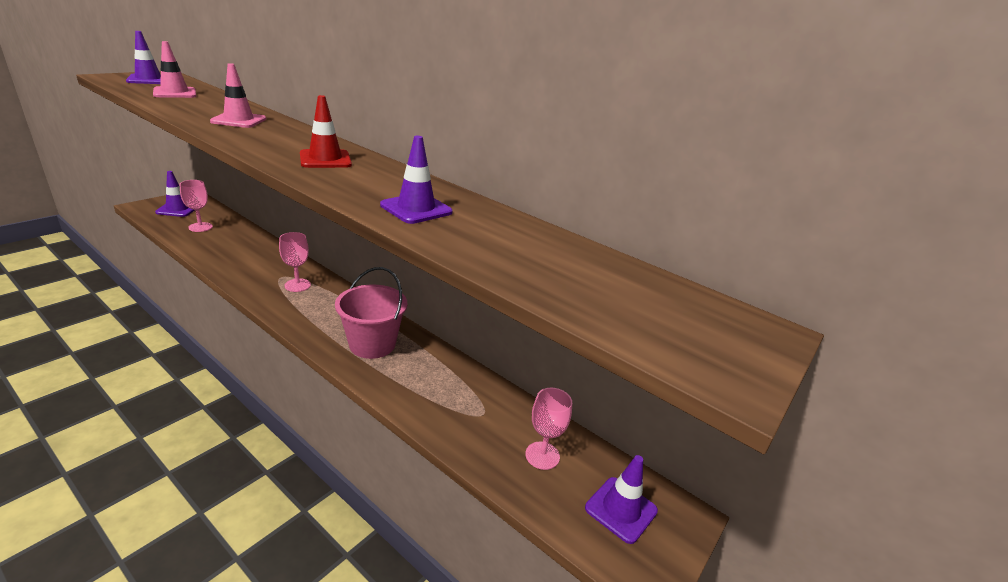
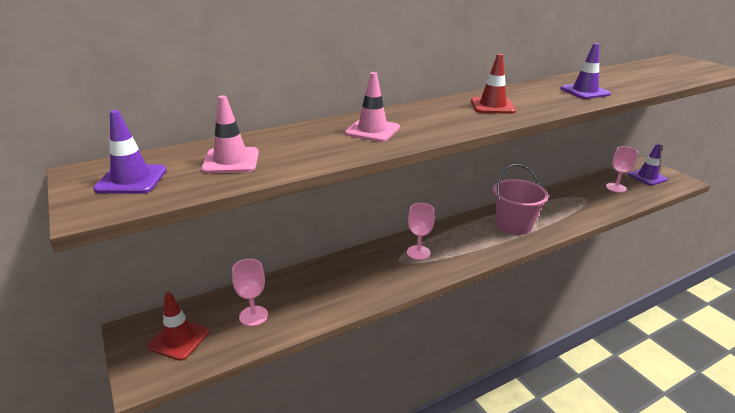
camera: 65 degrees left, 0 degrees up
purple traffic cone [155,171,195,217] -> red traffic cone [148,292,209,361]

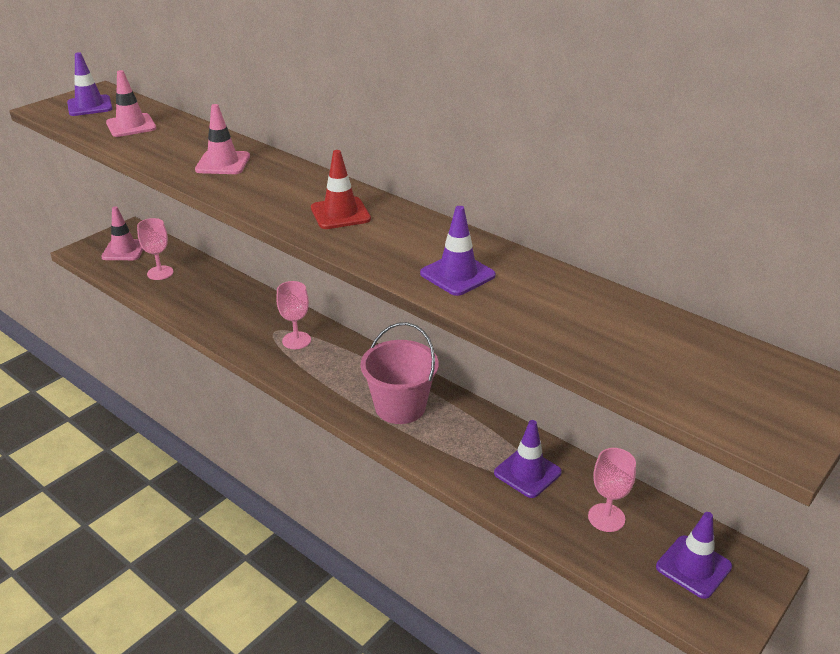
camera: 70 degrees right, 5 degrees up
red traffic cone [148,292,209,361] -> pink traffic cone [101,206,144,260]
none -> purple traffic cone [494,420,562,498]

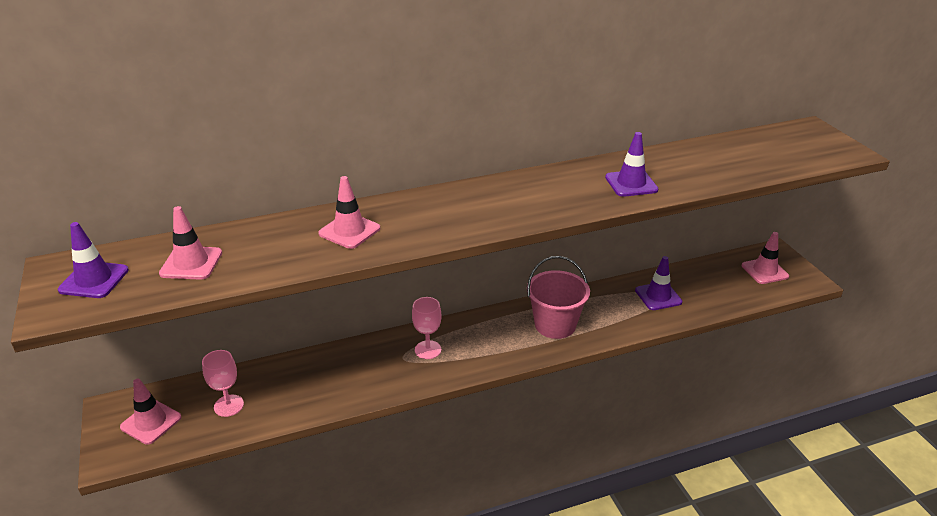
camera: 60 degrees left, 0 degrees up
red traffic cone [311,150,371,229] -> none
pink goblet [588,448,636,532] -> none
purple traffic cone [656,512,732,599] -> pink traffic cone [742,232,789,284]

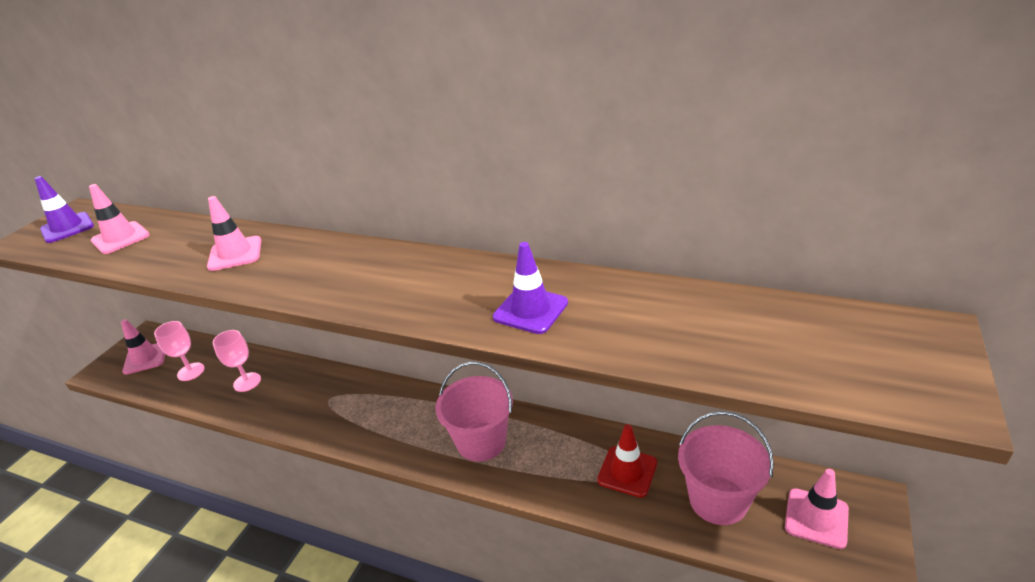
camera: 45 degrees right, 0 degrees up
pink goblet [412,297,442,359] -> pink goblet moved to [213,330,261,392]
purple traffic cone [635,256,682,310] -> red traffic cone [597,424,657,498]
none -> pink bucket [678,411,774,525]

